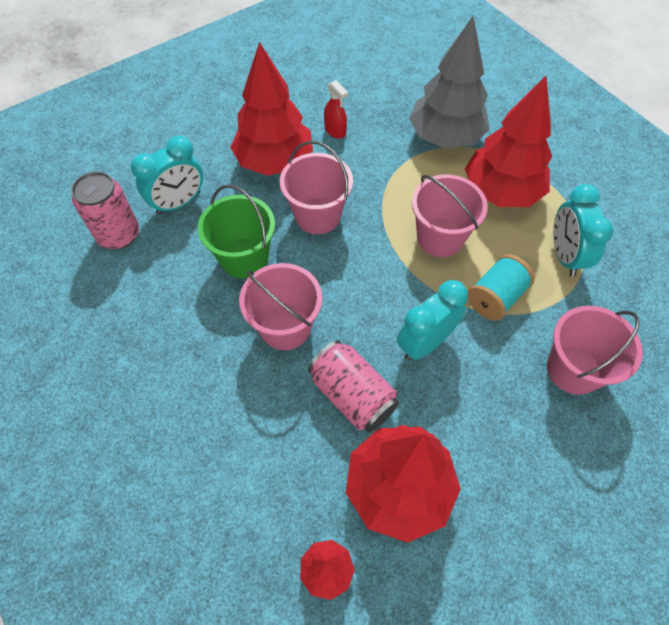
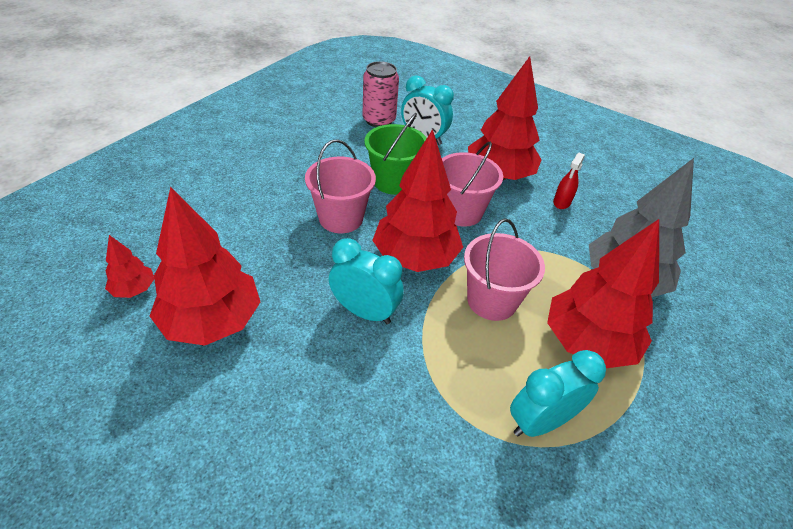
camera: 65 degrees right, 15 degrees down
pink can [308,340,399,433] -> none
turquoise spool [468,254,535,321] -> none
pink bucket [547,306,643,395] -> none
none -> red tree [372,129,463,272]

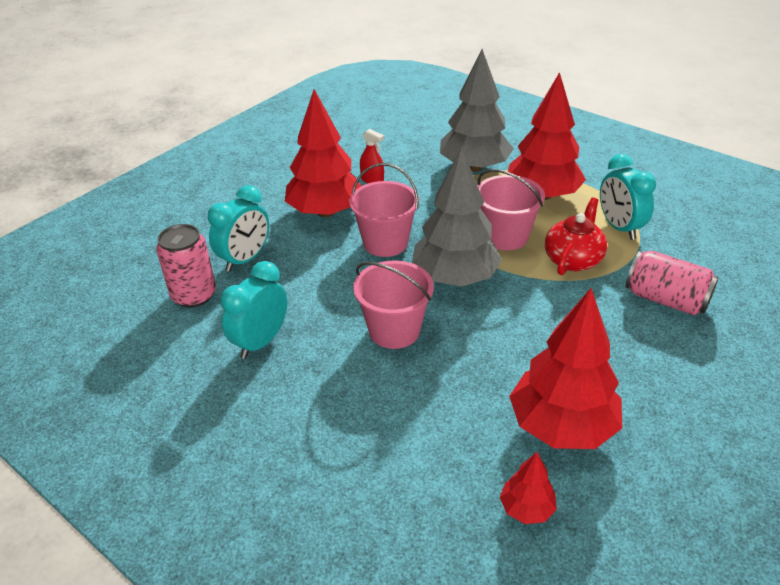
camera: 80 degrees left, 5 degrees down
turquoise clock [329,238,404,324] -> turquoise clock moved to [221,261,287,359]
green bucket [364,113,427,195] -> none
red tree [372,129,463,272] -> grey tree [412,147,502,287]
none -> red teapot [545,198,607,275]
none -> pink can [626,251,718,315]

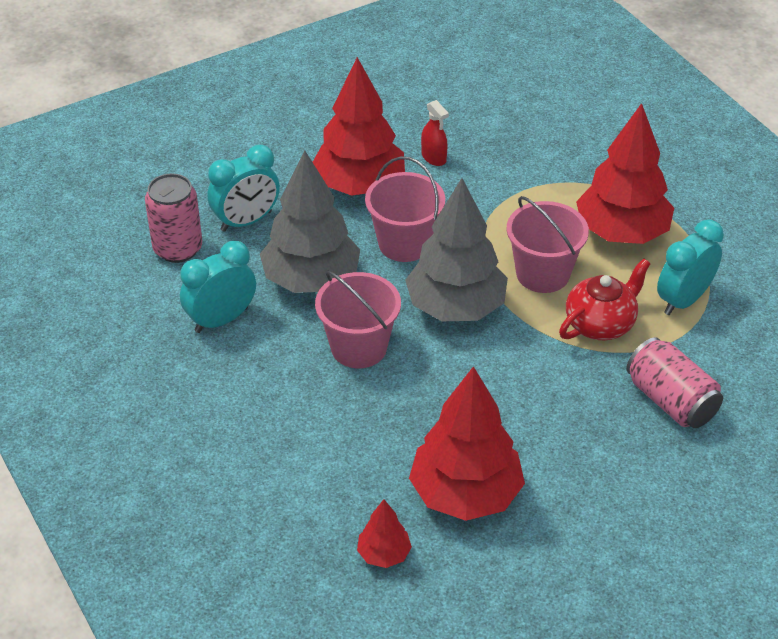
camera: 20 degrees right, 5 degrees up
grey tree [440,49,514,172] -> grey tree moved to [260,150,360,293]
turquoise clock [600,154,656,240] -> turquoise clock turned 45 degrees clockwise [657,219,724,315]

